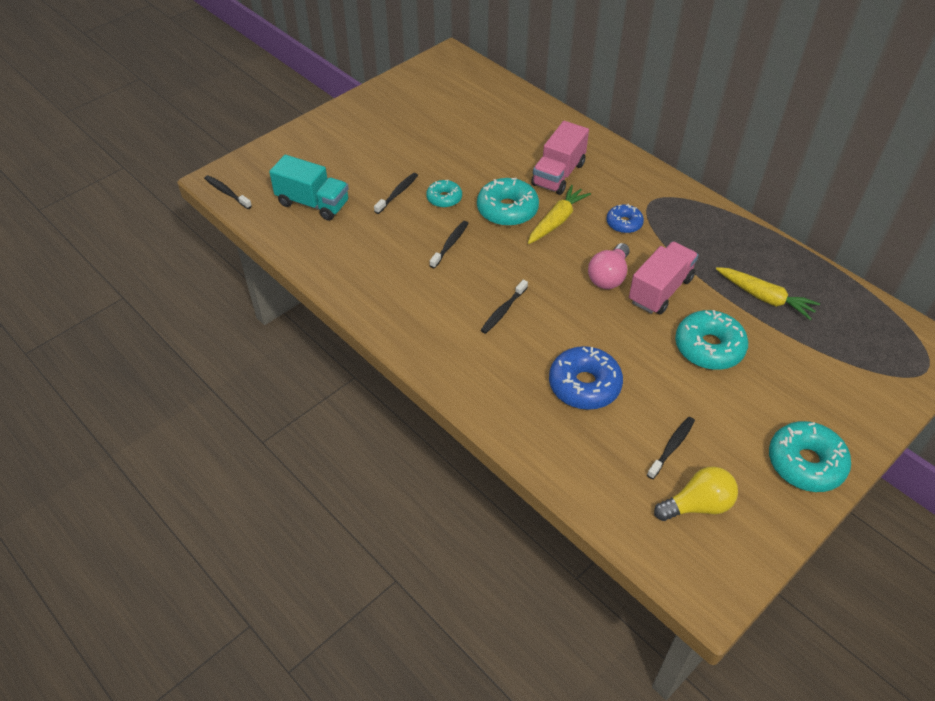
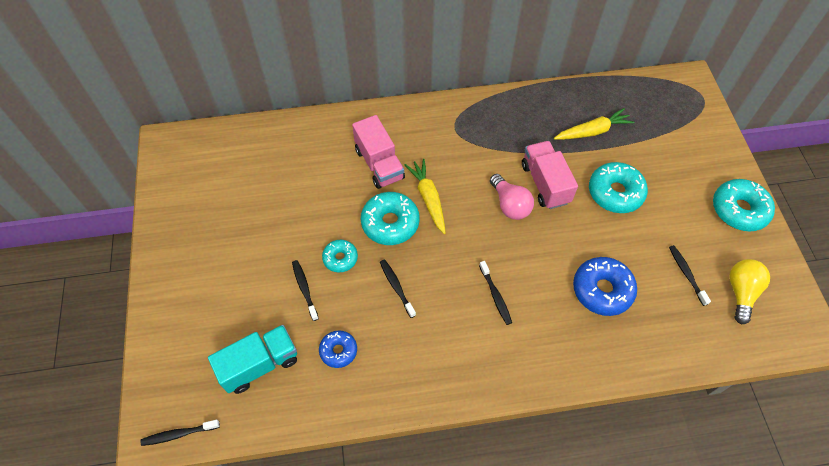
camera: 55 degrees left, 10 degrees up
blue donut [606,204,644,233] -> blue donut moved to [319,330,357,368]

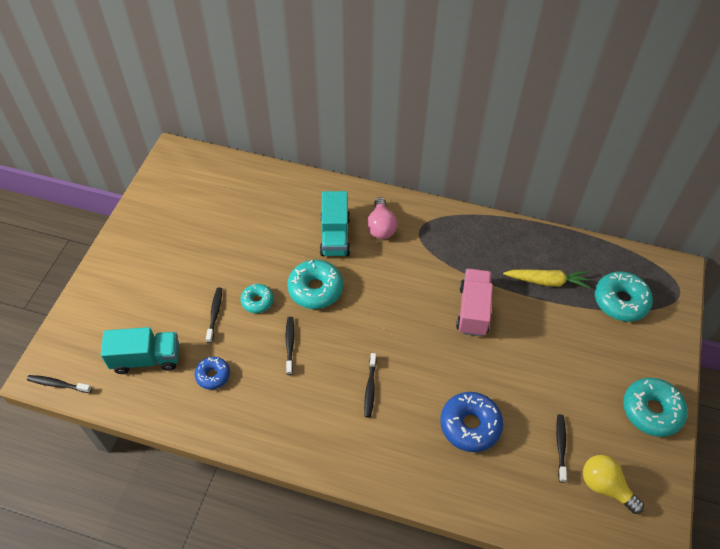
camera: 25 degrees right, 5 degrees down
pink truck [352,115,405,189] -> turquoise truck [320,191,350,256]
yellow carrot [405,159,446,234] -> none
pink light bulb [490,174,534,220] -> pink light bulb moved to [367,197,397,239]
turquoise donut [589,162,648,213] -> turquoise donut moved to [595,271,653,322]
yellow light bulb [729,259,770,324] -> yellow light bulb turned 90 degrees counterclockwise [583,455,644,514]

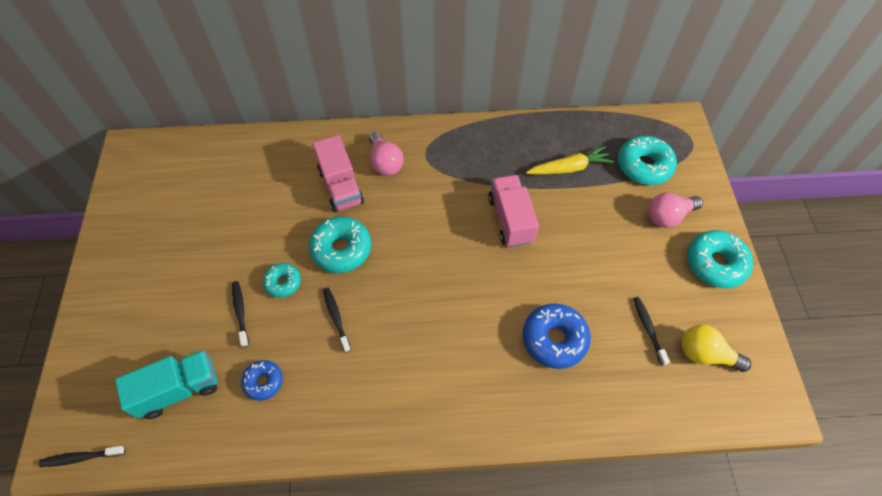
camera: 20 degrees left, 5 degrees up
turquoise truck [320,191,350,256] -> pink truck [313,135,364,212]
black toothbrush [364,353,376,418] -> none
none -> pink light bulb [648,192,703,228]

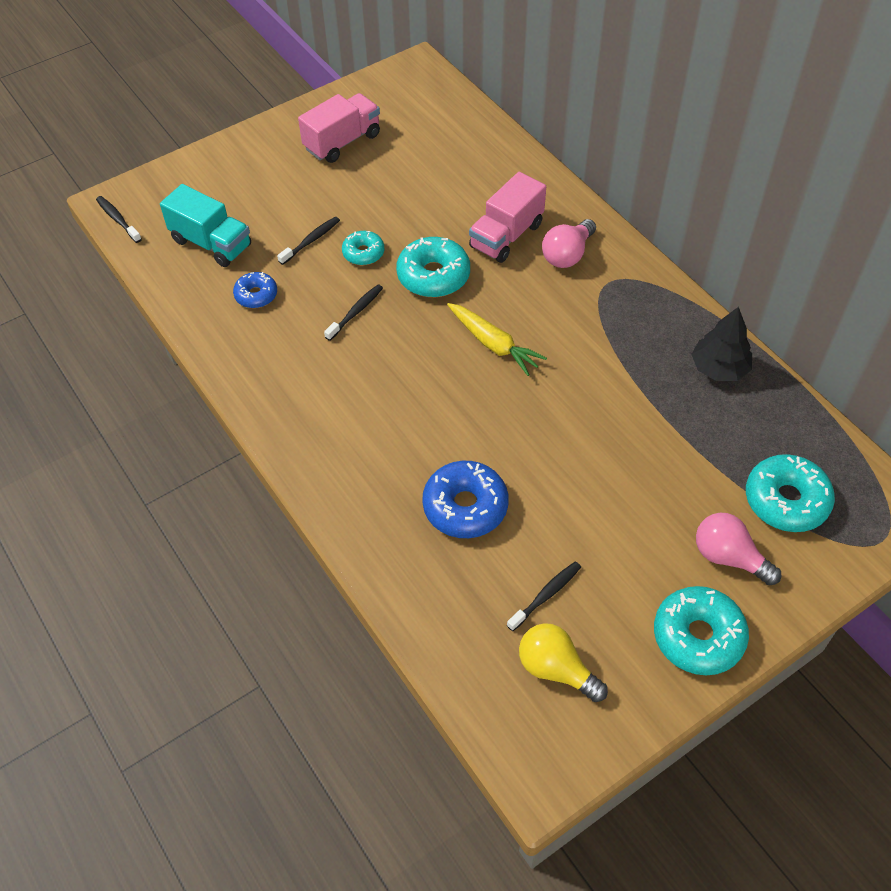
camera: 60 degrees right, 5 degrees down
pink truck [488,175,539,247] -> pink truck moved to [298,93,380,163]
yellow carrot [526,146,614,175] -> yellow carrot moved to [447,303,547,376]
yellow light bulb [682,324,751,372] -> yellow light bulb turned 45 degrees counterclockwise [519,623,608,702]
none -> black tree [691,307,752,381]

